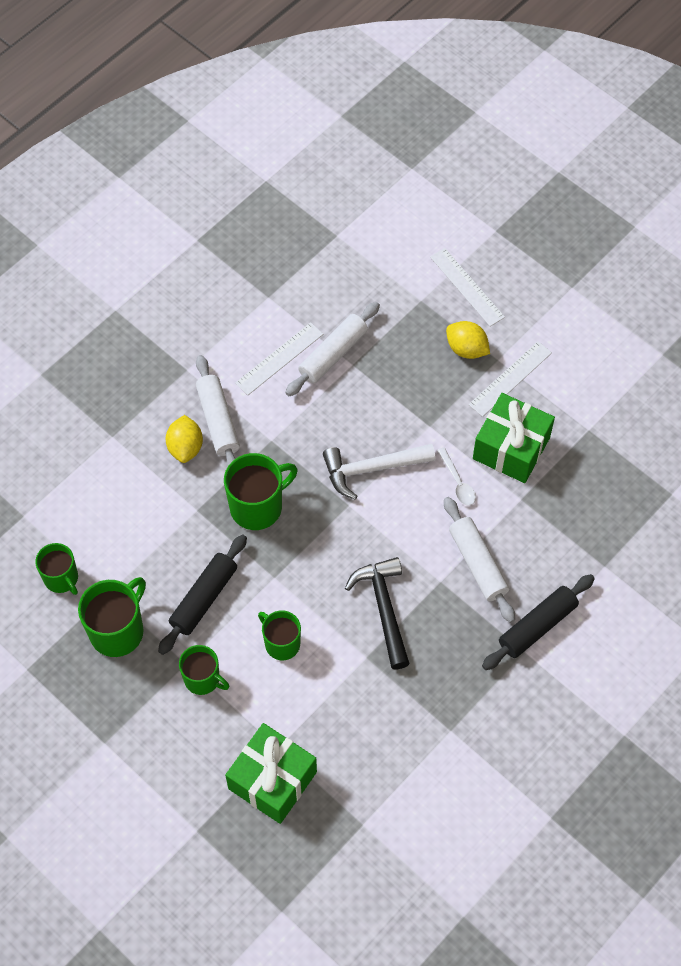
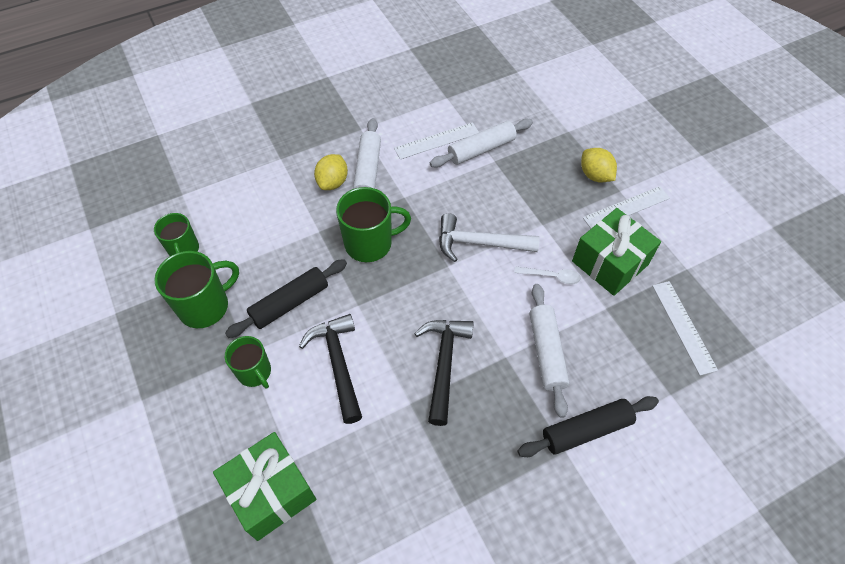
camera: 20 degrees right, 5 degrees down
green mug [258,610,301,660] -> black hammer [299,314,362,424]
white ruler [430,248,505,327] -> white ruler moved to [652,281,718,375]
white spoon [437,448,476,506] -> white spoon turned 75 degrees counterclockwise [514,266,581,284]

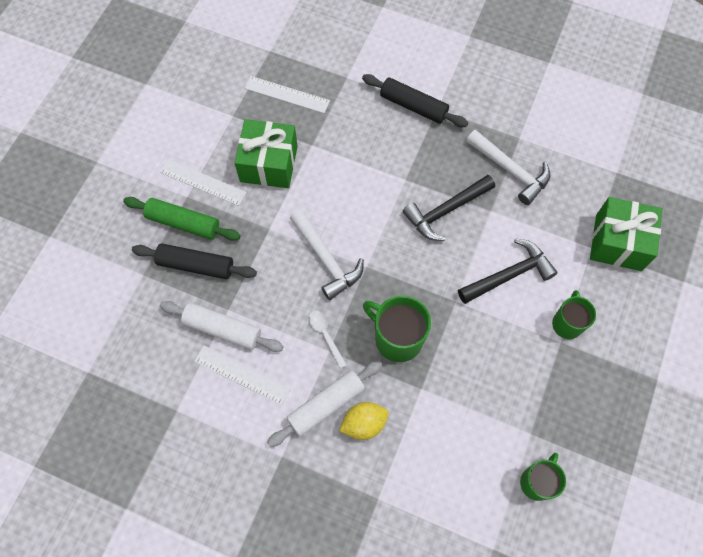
camera: 130 degrees left, 10 degrees up
green mug [154,251,239,328] -> none
black rolling pin [225,259,347,338] -> black rolling pin moved to [132,243,257,279]
black hammer [299,314,362,424] -> black hammer turned 150 degrees counterclockwise [458,239,558,304]
white spoon [514,266,581,284] -> white spoon moved to [309,310,347,368]
white rolling pin [529,284,570,418] -> none
yellow lemon [581,148,617,183] -> green rolling pin [123,197,241,241]
white ruler [652,281,718,375] -> white ruler turned 75 degrees clockwise [245,76,330,113]
none -> white hammer [466,130,550,205]

